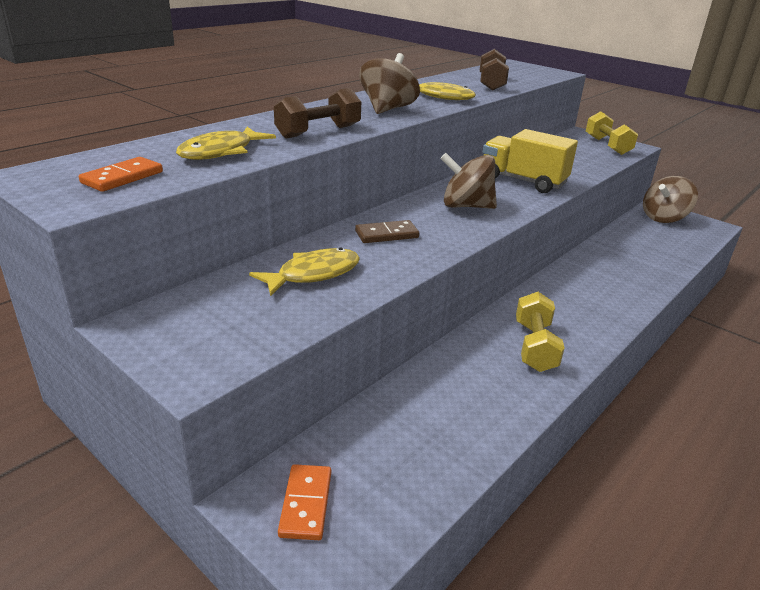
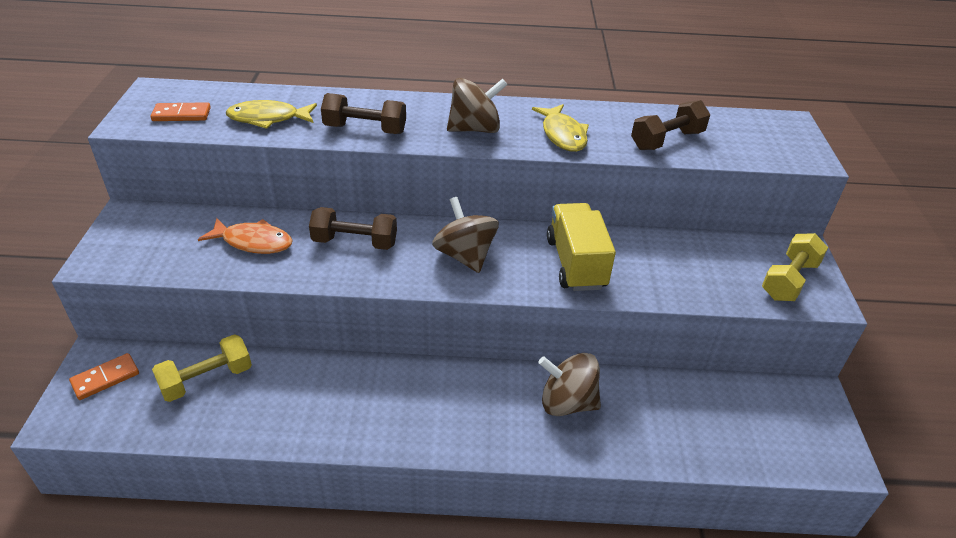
camera: 50 degrees right, 10 degrees up
yellow fish [249,247,360,296] -> orange fish [198,218,293,254]
brown domino [355,220,419,243] -> brown dumbbell [309,207,397,250]
yellow dumbbell [516,292,565,372] -> yellow dumbbell moved to [152,334,252,402]
brown spinning top [643,176,698,223] -> brown spinning top moved to [538,353,601,416]

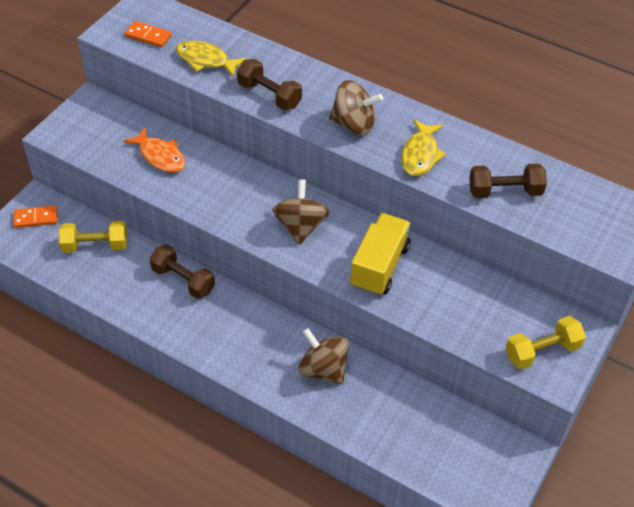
camera: 30 degrees right, 10 degrees up
brown dumbbell [309,207,397,250] -> brown dumbbell moved to [150,244,215,299]

